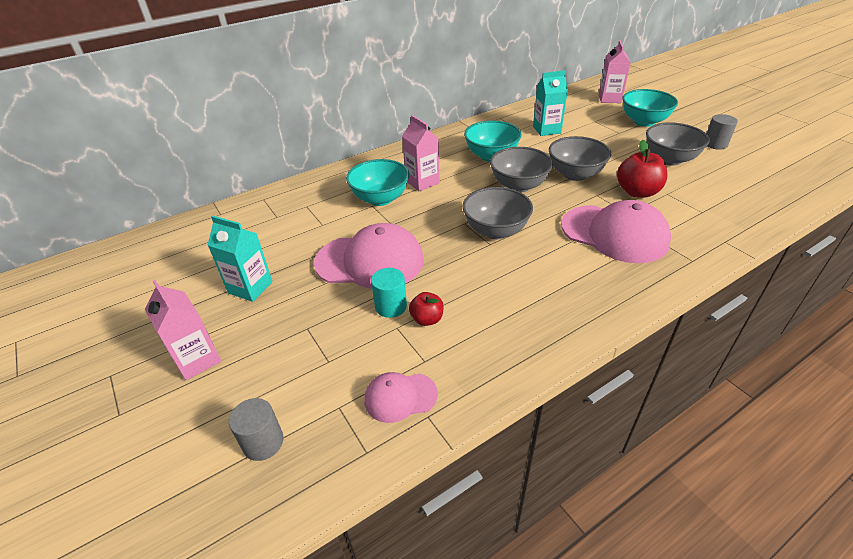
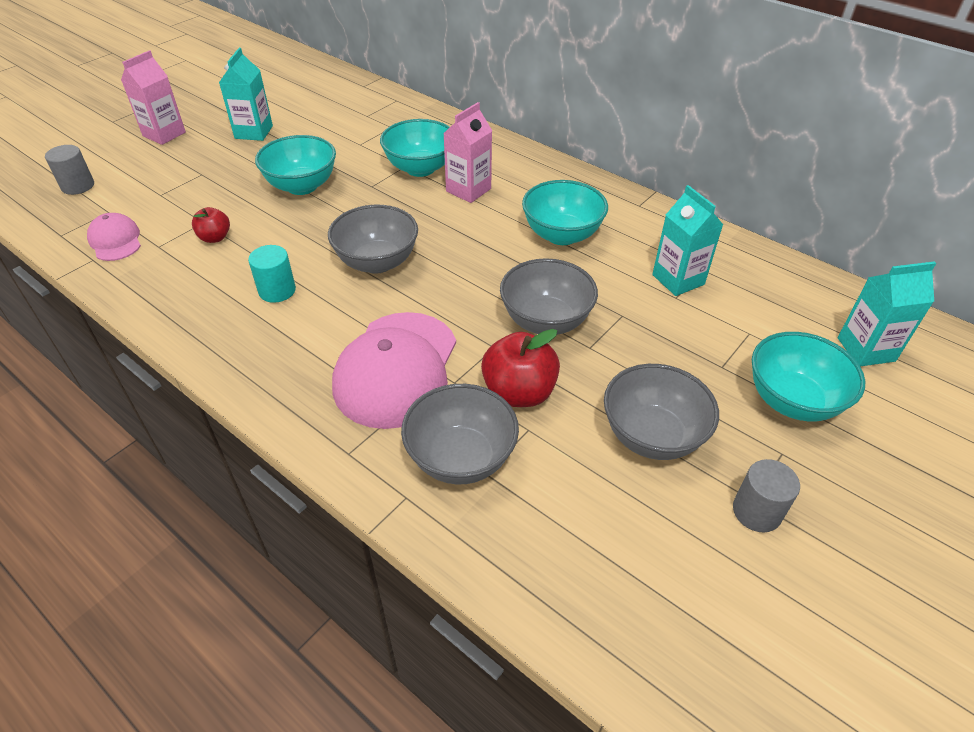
camera: 70 degrees right, 5 degrees up
pink cap [314,223,424,289] -> turquoise bowl [255,135,336,195]
turquoise cylinder [371,268,407,318] -> turquoise cylinder moved to [248,245,296,303]
grey bowl [490,147,553,192] -> grey bowl moved to [401,384,519,484]
pink carton [599,40,631,103] -> turquoise carton [838,261,936,367]

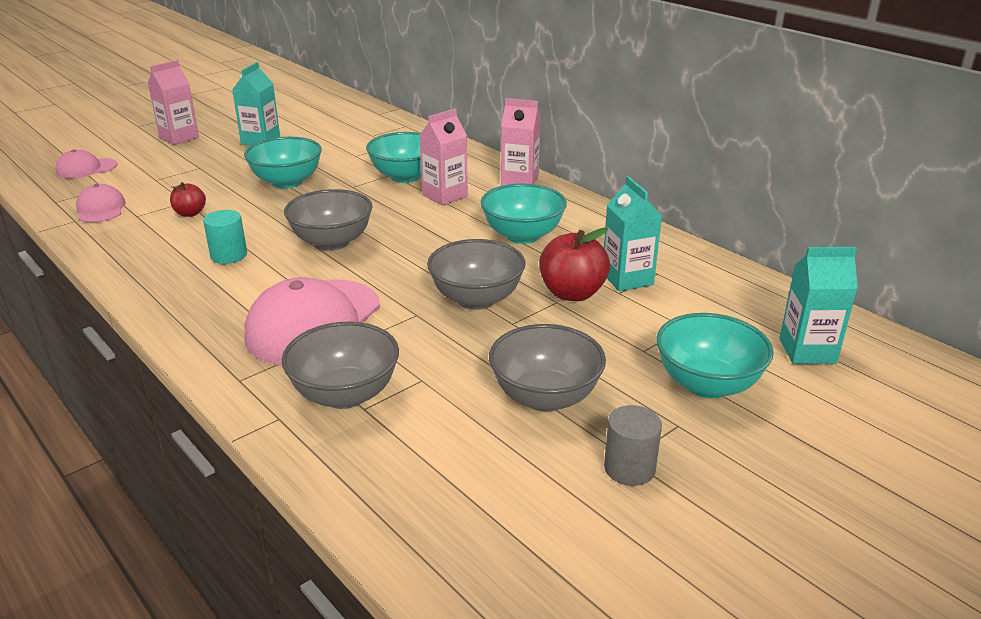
camera: 10 degrees right, 15 degrees down
grey cylinder [45,145,94,195] -> pink cap [55,149,117,178]
red apple [481,329,560,407] -> red apple moved to [539,227,610,301]
none -> pink carton [501,98,541,186]

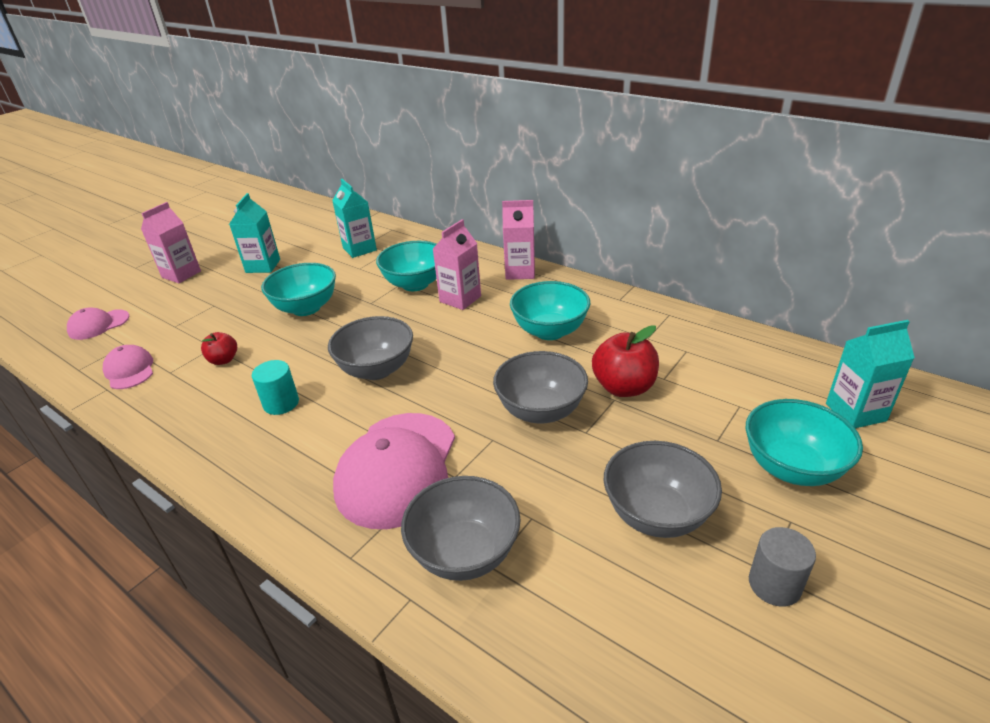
camera: 10 degrees left, 5 degrees up
turquoise carton [604,176,662,291] -> turquoise carton moved to [332,179,377,258]

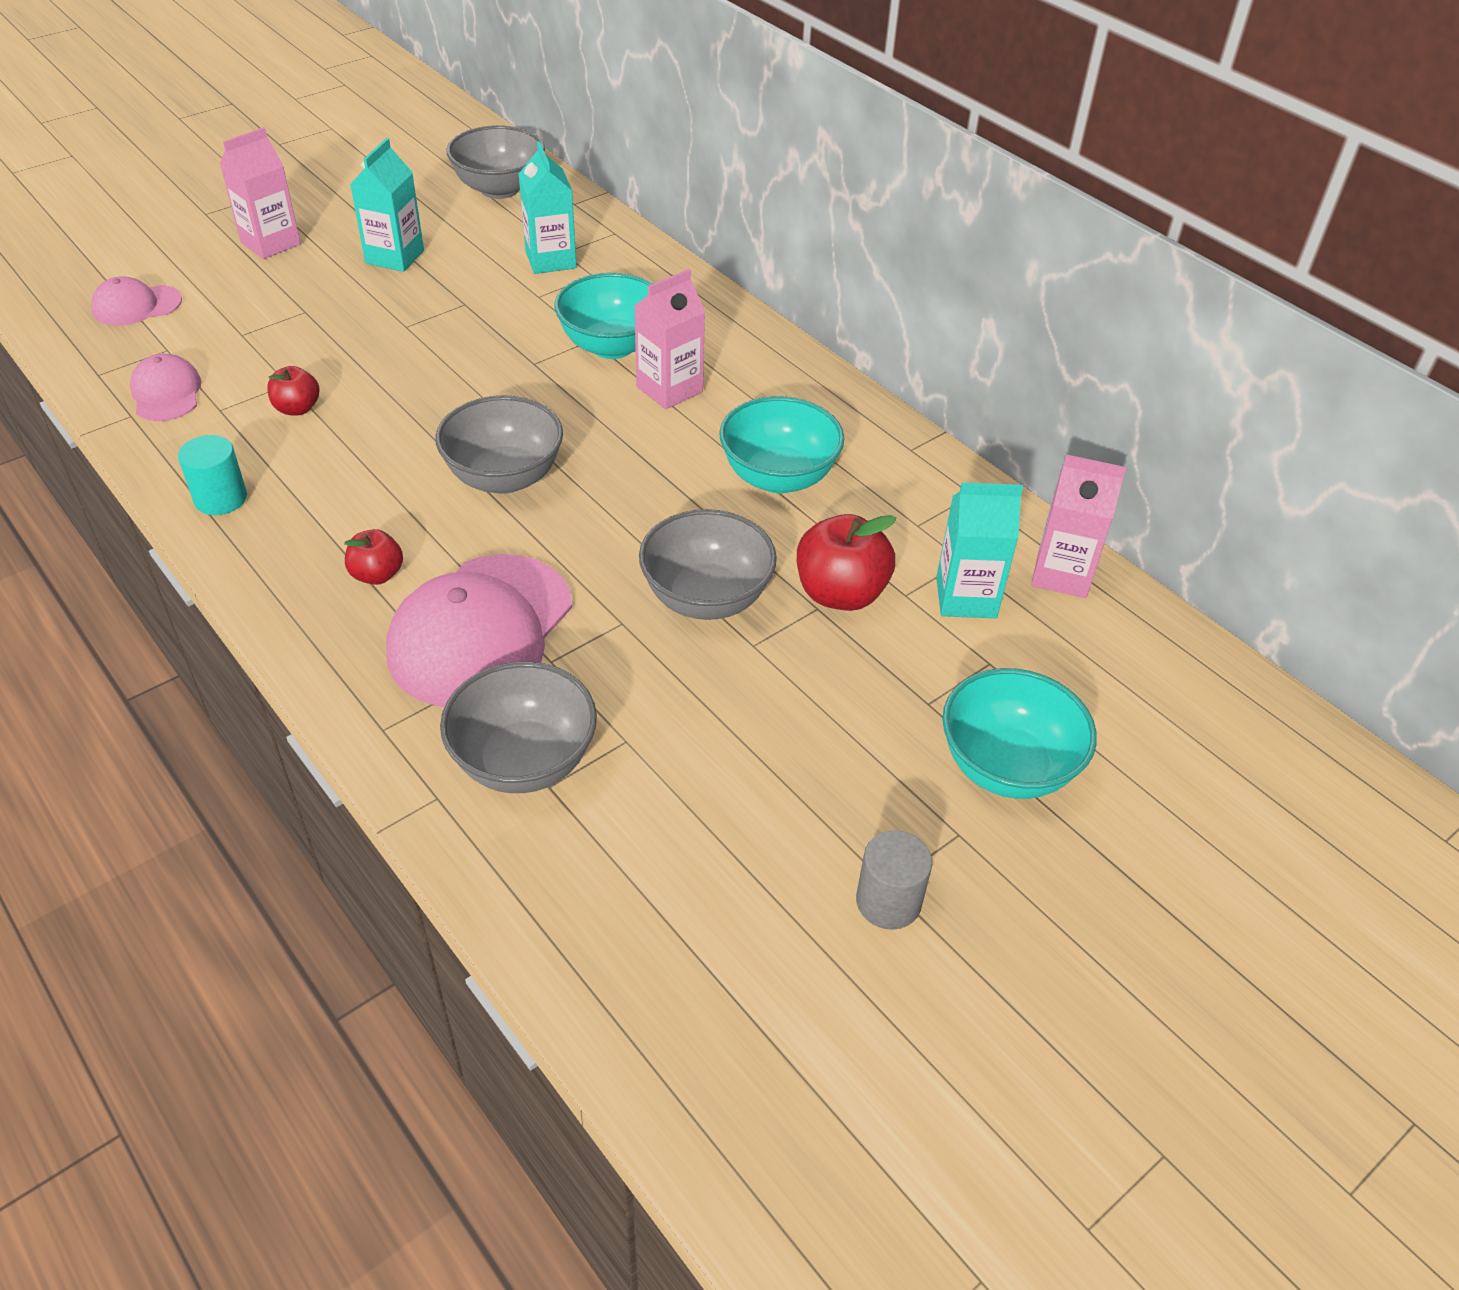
camera: 10 degrees right, 10 degrees up
turquoise cylinder [252,360,299,415] -> turquoise cylinder moved to [178,435,247,515]
turquoise bowl [261,263,336,316] -> none
pink carton [502,200,535,280] -> pink carton moved to [1031,454,1126,598]
grey bowl [604,441,722,538] -> grey bowl moved to [446,125,545,199]
turquoise carton [826,320,915,428] -> turquoise carton moved to [936,482,1023,618]
none -> red apple [344,529,403,585]

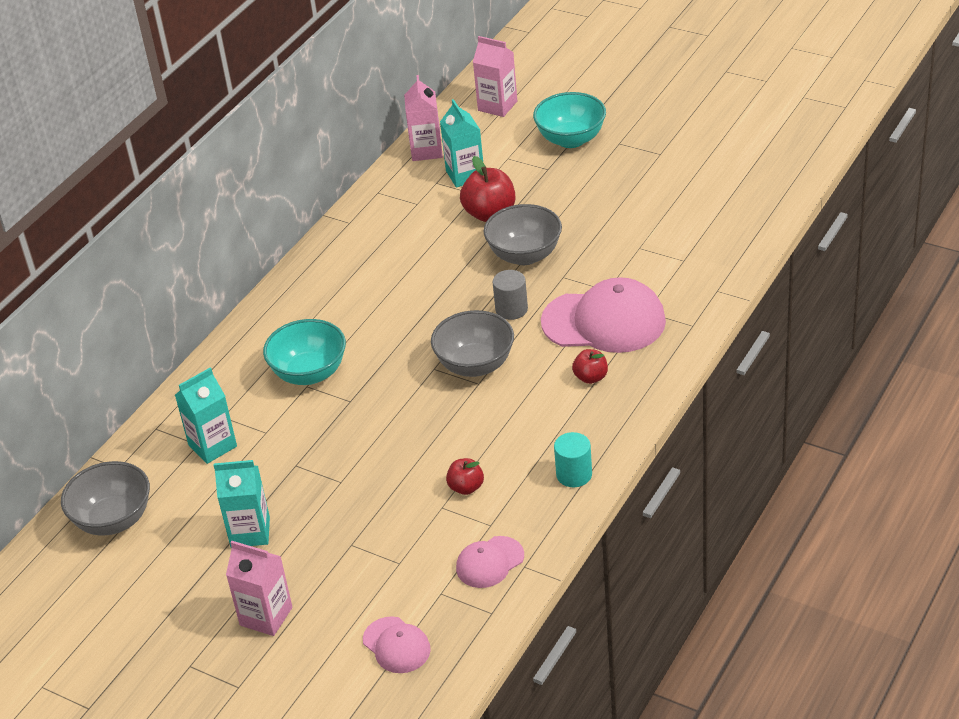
camera: 105 degrees left, 5 degrees down
grey bowl [440,662,597,793] -> none
pink carton [634,269,705,409] -> pink carton moved to [473,36,517,117]
turquoise bowl [719,396,844,493] -> none
grey cylinder [856,830,932,930] -> grey cylinder moved to [493,270,528,320]

